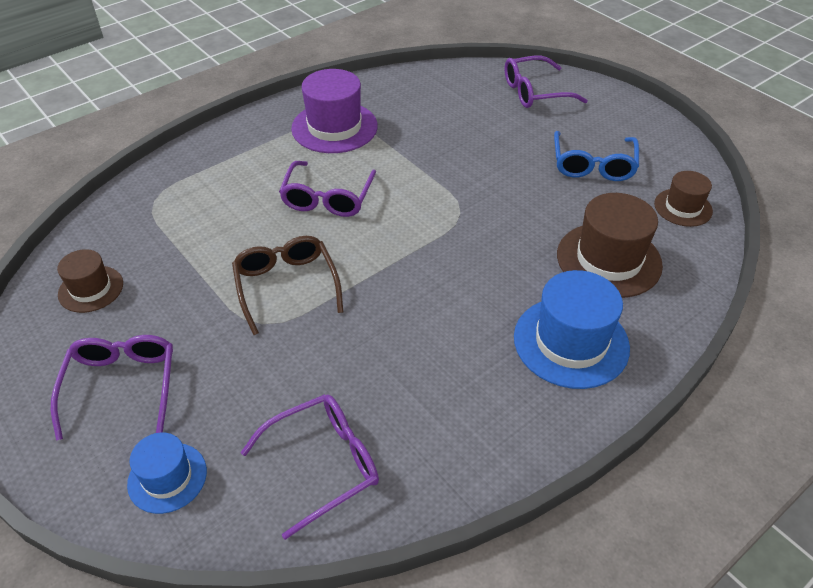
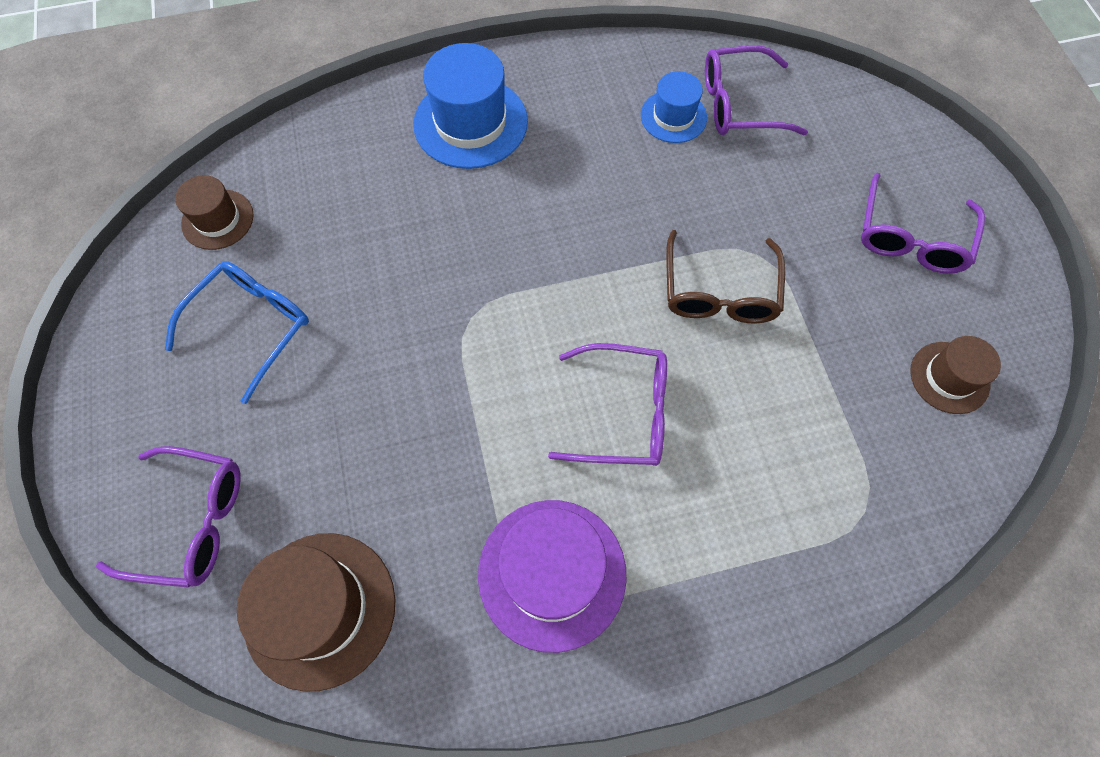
camera: 155 degrees left, 20 degrees up
blue hat [127,433,207,514] -> blue hat moved to [641,71,707,143]
purple glasses [279,161,376,217] -> purple glasses turned 60 degrees clockwise [548,343,667,466]
brown hat [557,193,663,298] -> brown hat moved to [237,533,395,692]

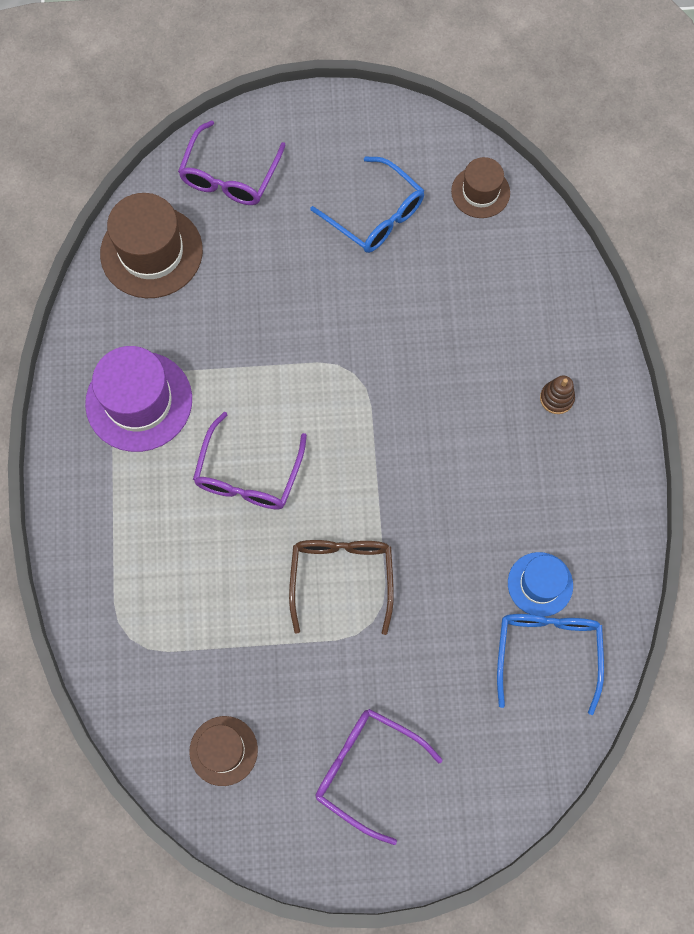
camera: 100 degrees right, 5 degrees up
blue hat [413,43,528,169] -> brown stacking toy [540,375,575,414]
brown glasses [666,230,785,323] -> brown glasses turned 75 degrees clockwise [289,540,394,635]
purple glasses [705,45,808,135] -> blue glasses [497,614,604,715]

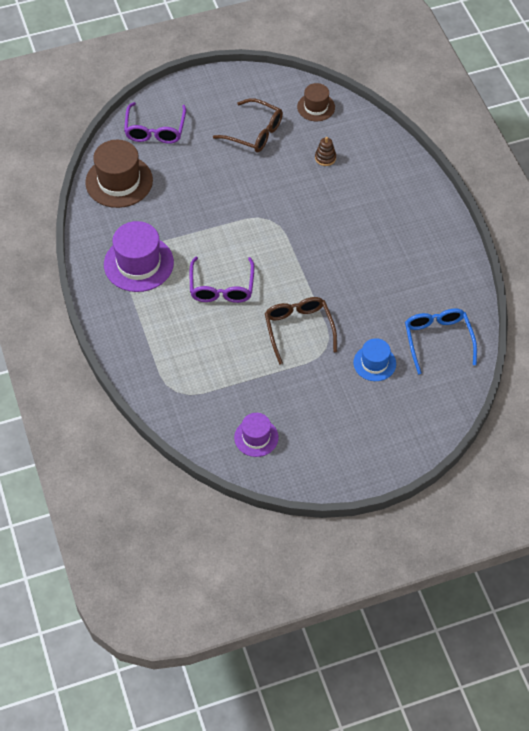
camera: 15 degrees left, 15 degrees down
brown hat [189,716,258,786] -> purple hat [234,413,279,457]
blue glasses [310,156,425,253] -> brown glasses [213,98,283,152]
purple glasses [315,709,443,845] -> none
blue hat [508,552,573,617] -> blue hat moved to [353,338,396,381]
brown stacking toy [540,375,575,414] -> brown stacking toy moved to [315,137,336,166]

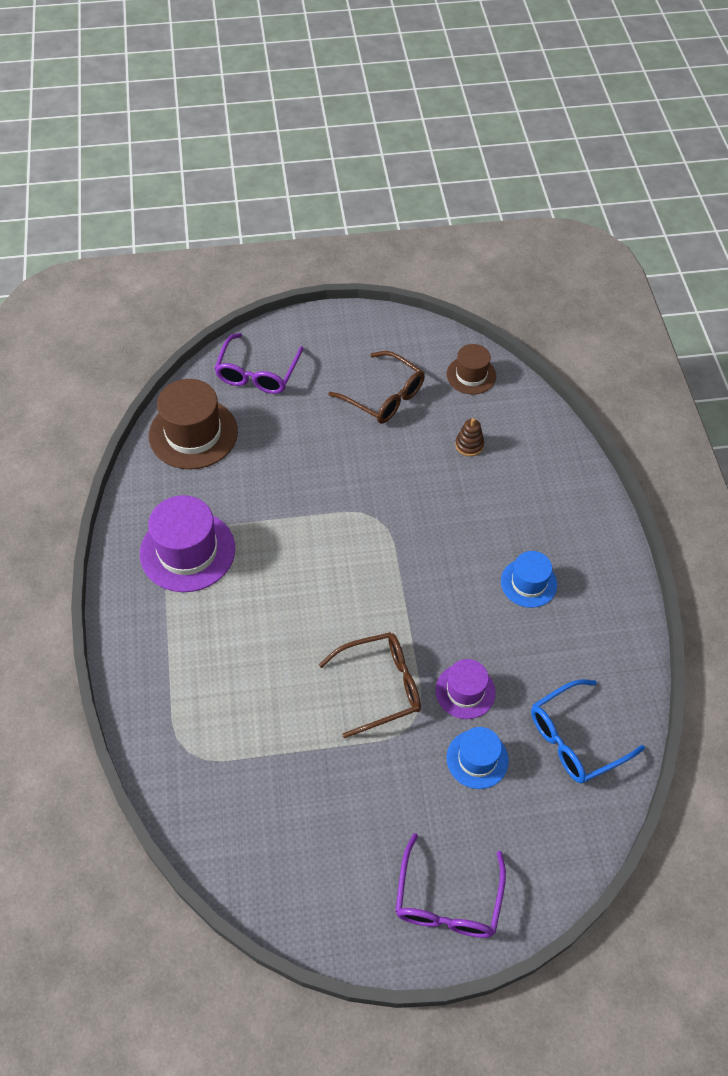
camera: 10 degrees right, 0 degrees up
purple glasses [190,257,254,303] -> purple glasses moved to [395,833,506,938]
purple hat [234,413,279,457] -> purple hat moved to [435,659,496,719]
brown glasses [265,297,337,364] -> brown glasses turned 75 degrees clockwise [319,632,421,738]
blue glasses [405,308,477,374] -> blue glasses turned 120 degrees counterclockwise [531,679,645,784]
none -> blue hat [501,551,557,608]

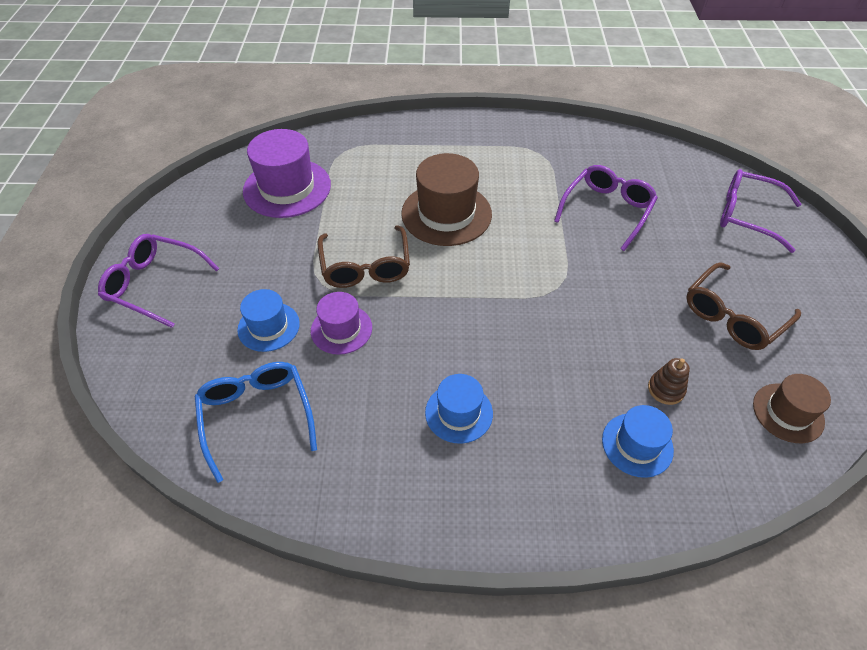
camera: 100 degrees right, 5 degrees down
purple hat [140,495,235,592] -> purple hat moved to [243,129,331,218]
brown hat [149,379,238,469] -> brown hat moved to [401,153,492,246]
none -> purple glasses [554,165,658,251]
none -> blue hat [602,405,674,478]

